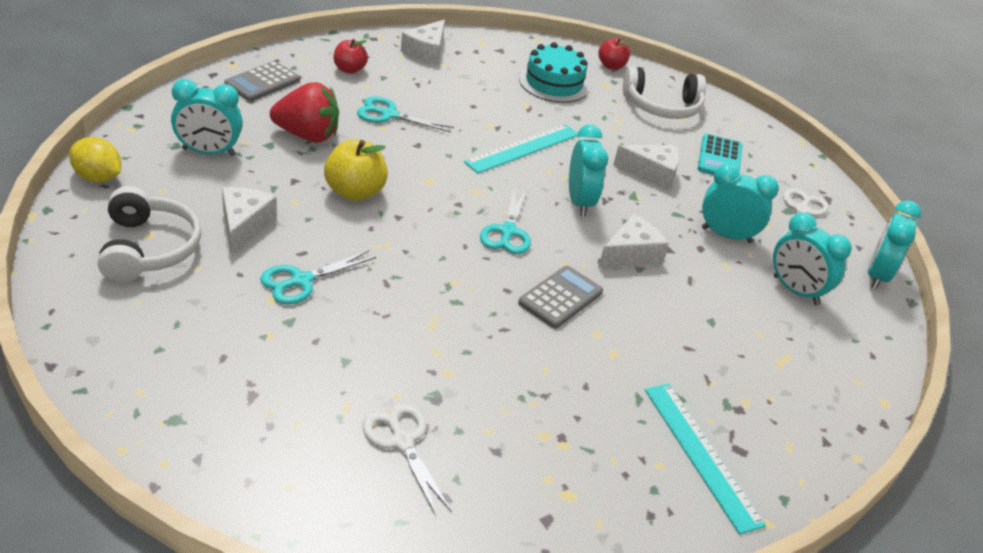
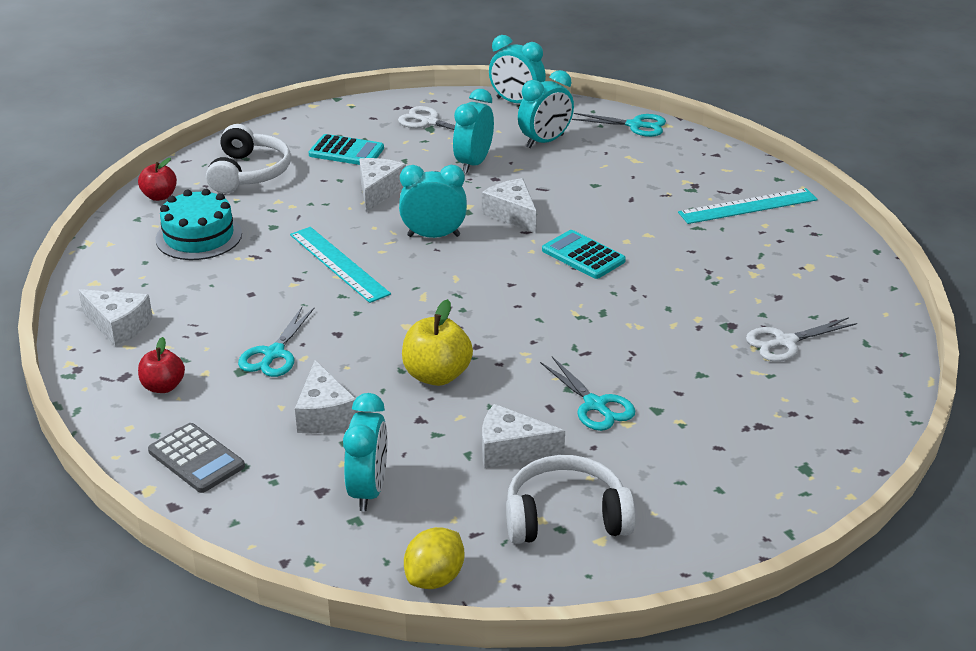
camera: 80 degrees left, 5 degrees down
red strawberry [270,82,339,143] -> white cheese [295,360,357,433]
turquoise scissors [480,188,531,254] -> turquoise scissors moved to [571,113,666,137]
grey calculator [518,266,603,328] -> turquoise calculator [542,230,626,279]

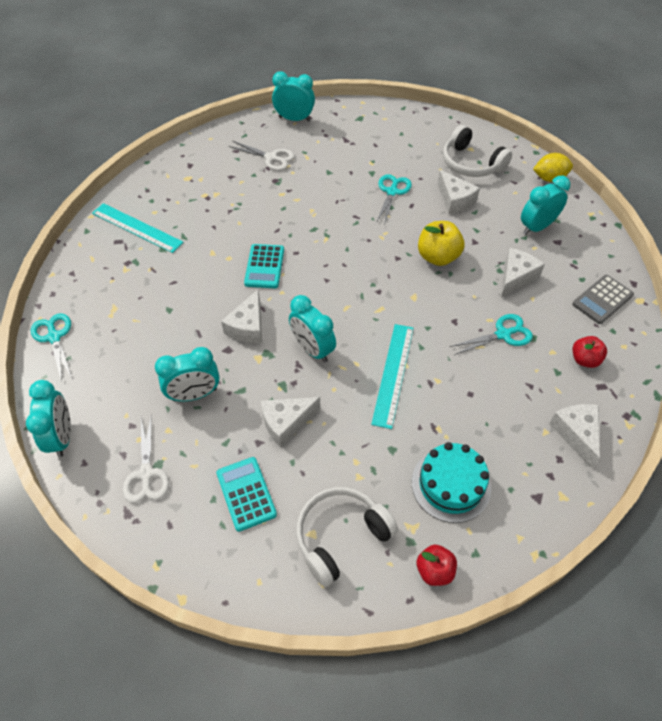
camera: 130 degrees left, 20 degrees up
grey calculator [148,423,245,493] -> grey calculator turned 135 degrees counterclockwise [572,275,634,324]
turquoise clock [518,70,574,148] -> turquoise clock moved to [272,71,315,122]

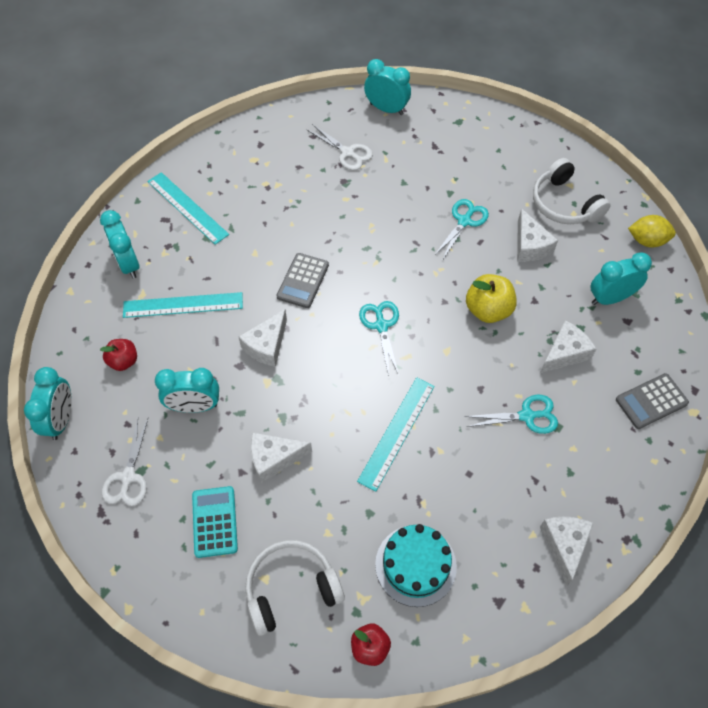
camera: 15 degrees right, 5 degrees up
turquoise scissors [31,313,72,382] -> turquoise scissors moved to [359,301,399,376]
turquoise calculator [244,244,284,288] -> grey calculator [276,253,329,308]
turquoise clock [289,295,336,363] -> turquoise clock moved to [100,210,140,279]
red apple [572,336,607,368] -> red apple moved to [100,339,137,371]
none -> turquoise ruler [123,292,243,318]

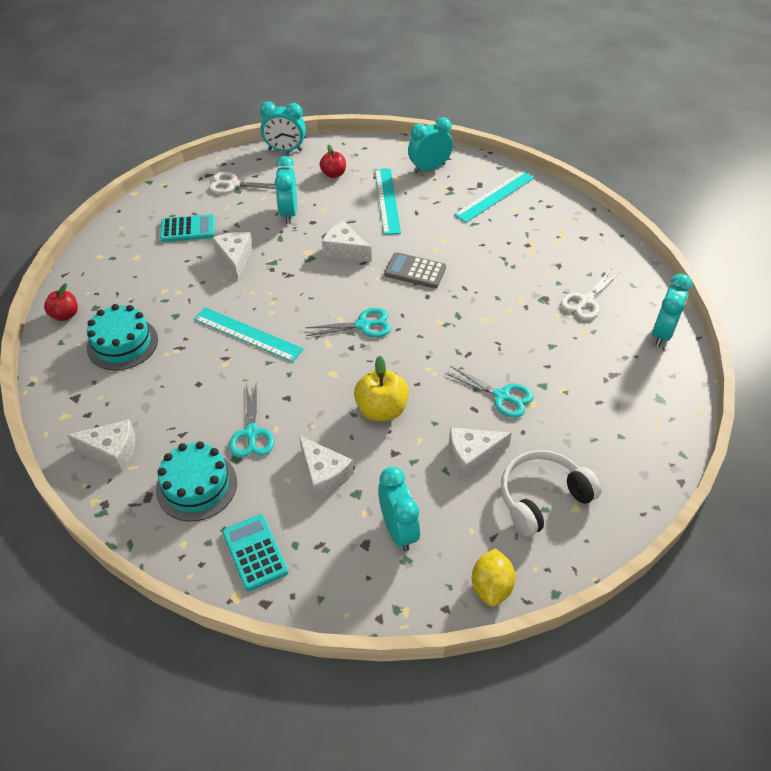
camera: 90 degrees right, 10 degrees down
white headphones [245,540,345,636] -> none
grey calculator [616,373,689,429] -> turquoise calculator [222,514,289,591]
none -> turquoise cake [156,441,237,521]

